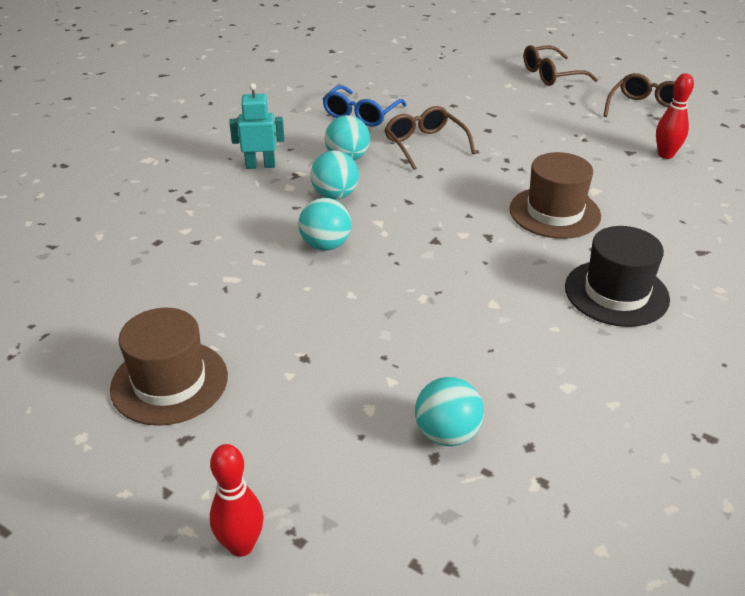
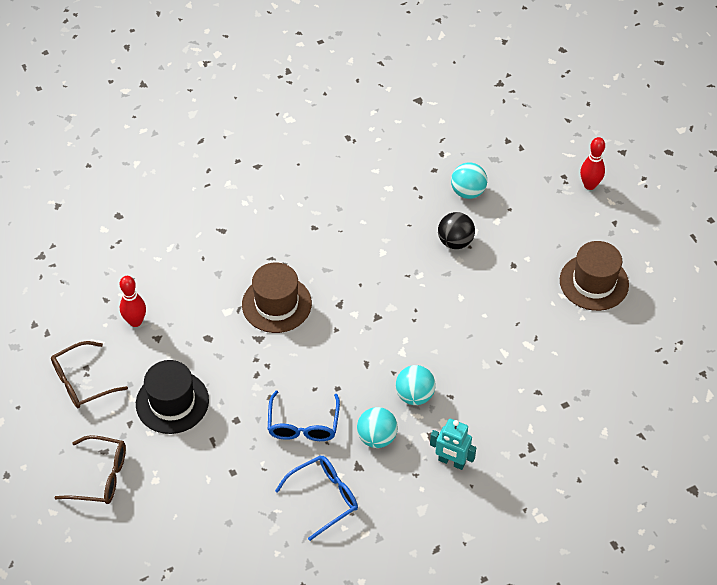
camera: 150 degrees left, 15 degrees up
turquoise ball [298,198,351,251] -> none
brown glasses [385,106,476,170] -> blue glasses [268,391,340,441]
black hat [565,226,670,327] -> black hat moved to [136,360,209,434]
none -> black ball [438,212,475,249]

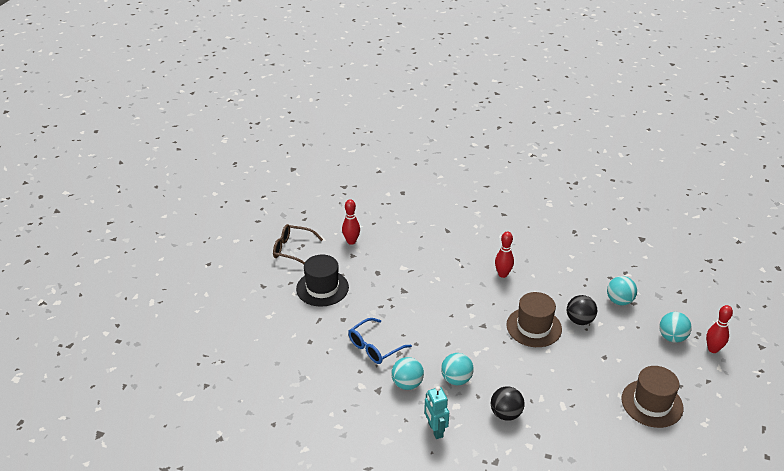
camera: 45 degrees right, 15 degrees down
brown glasses [55,435,126,504] -> none
brown hat [242,262,312,333] -> brown hat moved to [506,292,562,347]
blue glasses [275,456,358,541] -> none
none -> black ball [491,387,524,421]
none -> red bowling pin [495,232,514,278]
none -> turquoise ball [659,312,692,343]

